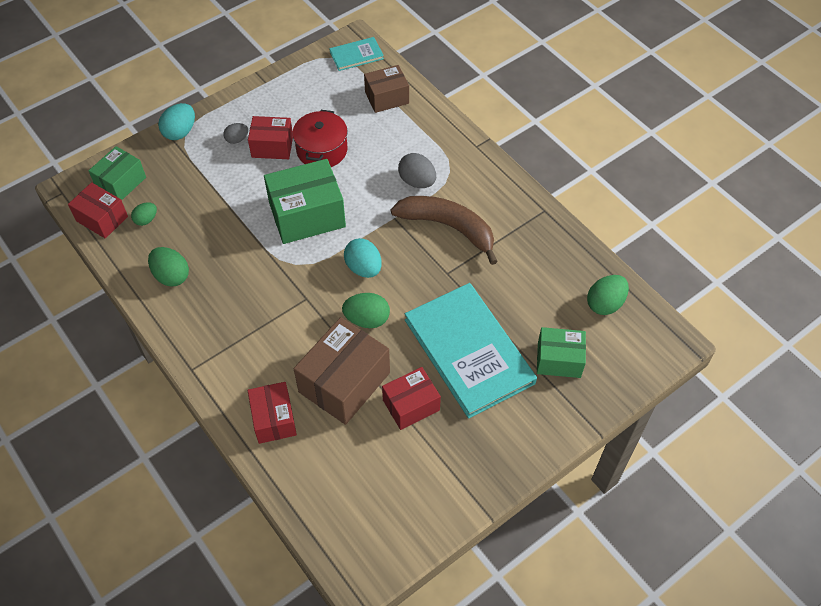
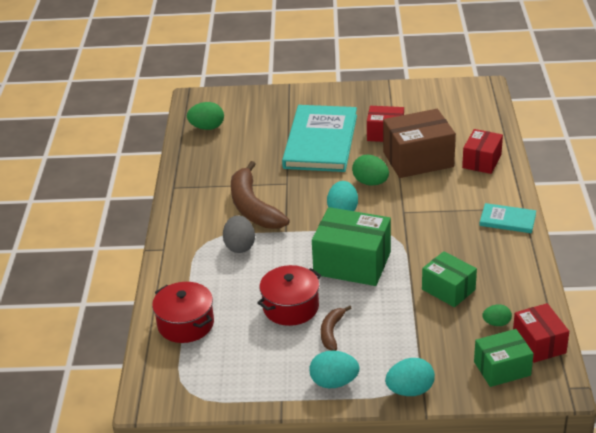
camera: 140 degrees left, 20 degrees down
green egg [148,247,189,287] -> none
grey egg [223,123,249,144] -> none
red box [248,116,293,159] -> brown banana [321,306,352,351]
turquoise book [329,37,384,71] -> turquoise book moved to [479,203,536,233]
brown box [364,65,409,113] -> red pot [152,282,214,343]
green box [537,327,586,378] -> green box moved to [422,251,477,307]
none -> turquoise egg [310,351,360,388]

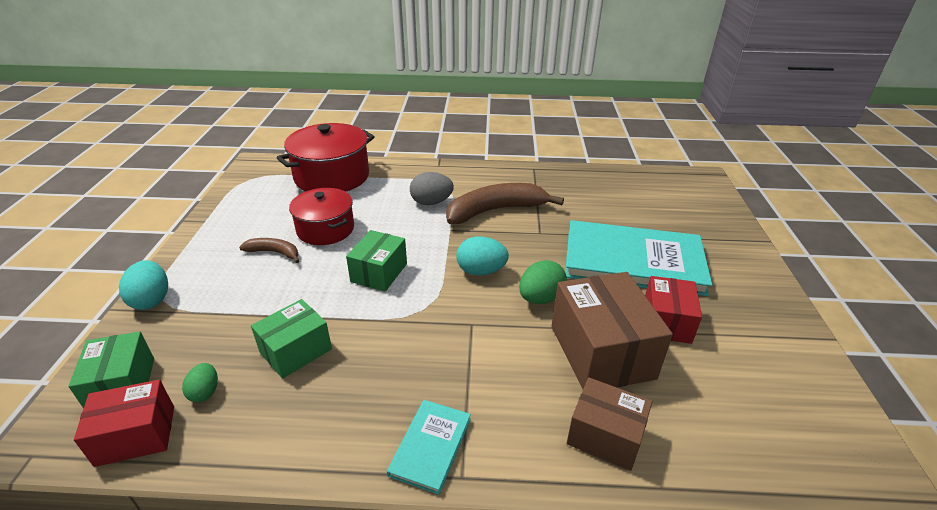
camera: 90 degrees right, 0 degrees up
red pot [152,282,214,343] -> red pot [276,123,375,192], size x1.50
green egg [187,102,224,130] -> none
turquoise egg [310,351,360,388] -> none
green box [312,207,391,286] -> green box [346,230,407,292], size x0.61
red box [462,129,503,174] -> brown box [567,377,652,471]

